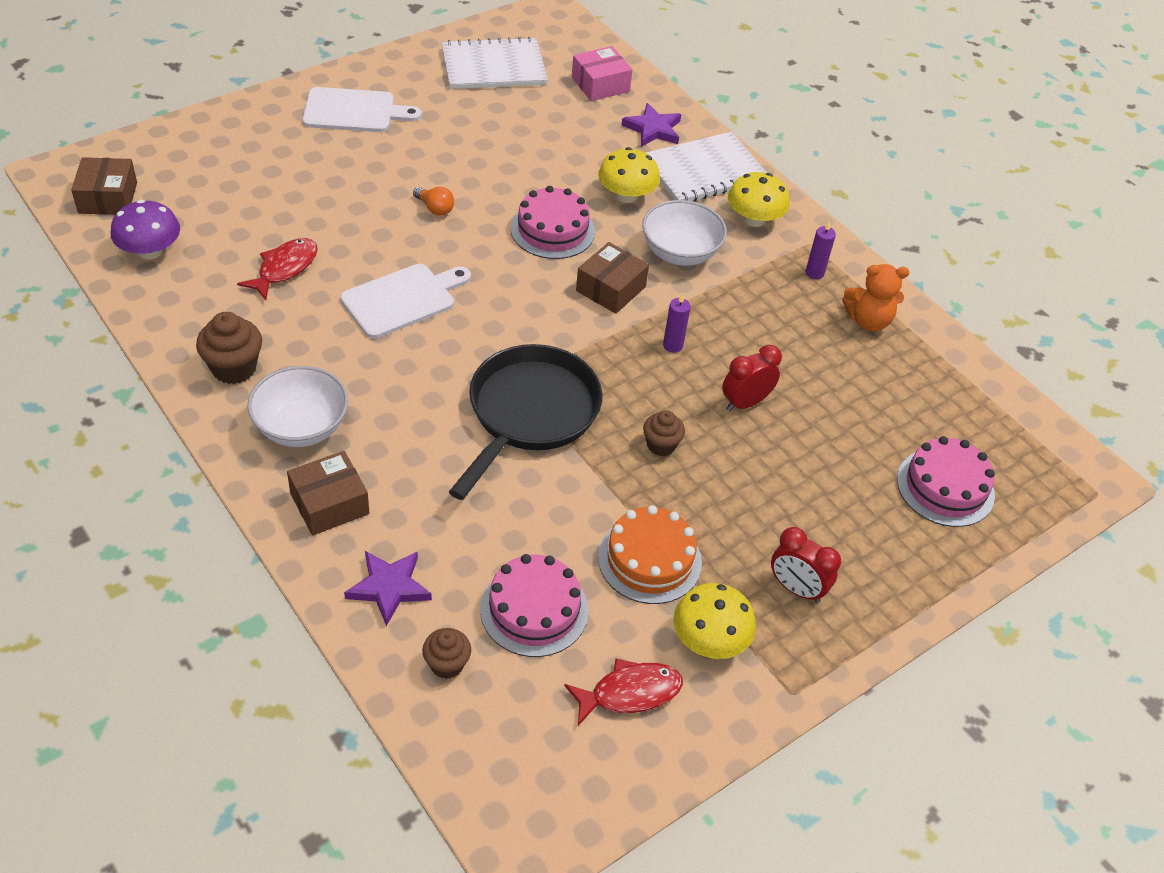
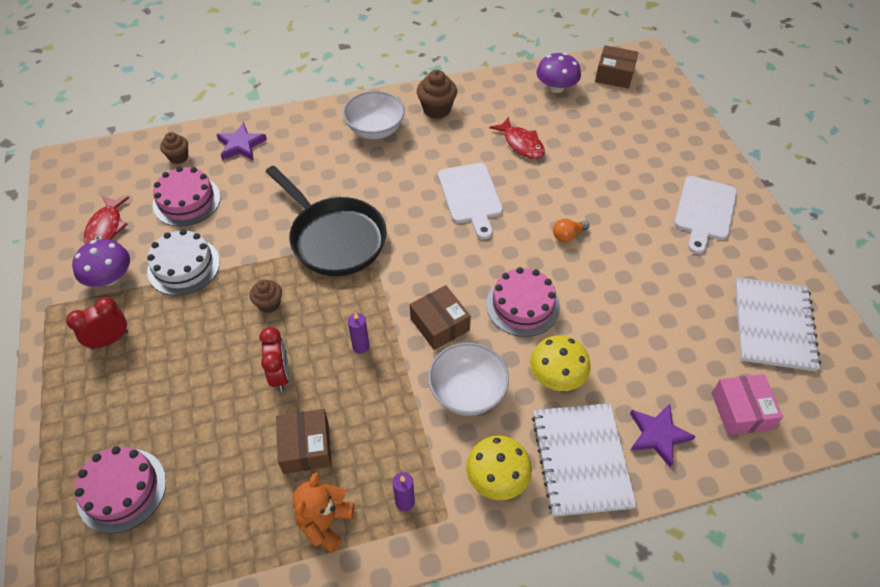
camera: 115 degrees right, 5 degrees up
brown box [287,451,369,536] -> brown box moved to [276,409,332,474]
orange cake [598,505,702,604] -> white cake [147,229,220,296]
yellow mushroom [674,583,756,659] -> purple mushroom [72,239,130,287]

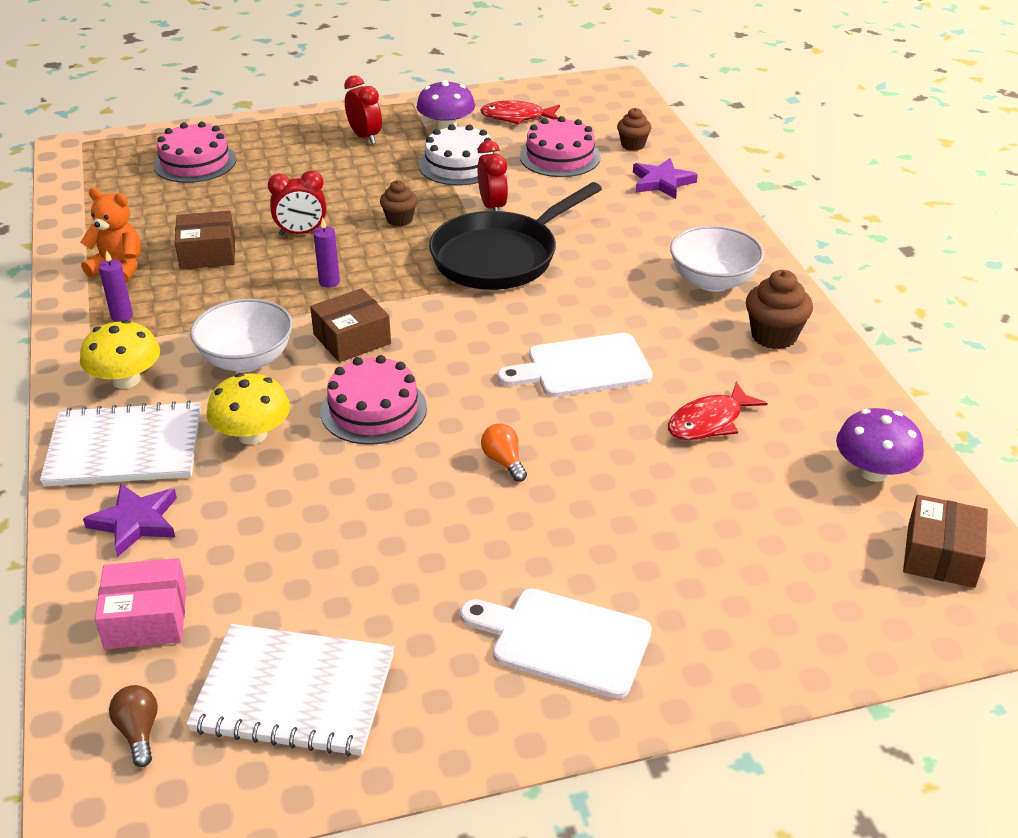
camera: 90 degrees right, 15 degrees down
none -> brown light bulb [109,685,158,767]
none -> red clock [478,140,508,211]

